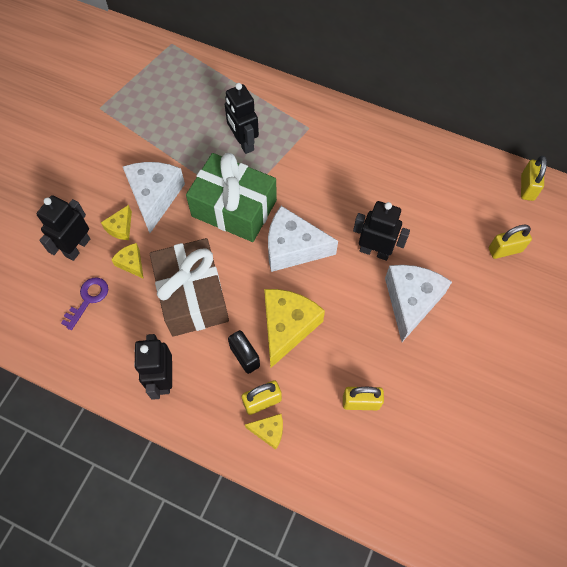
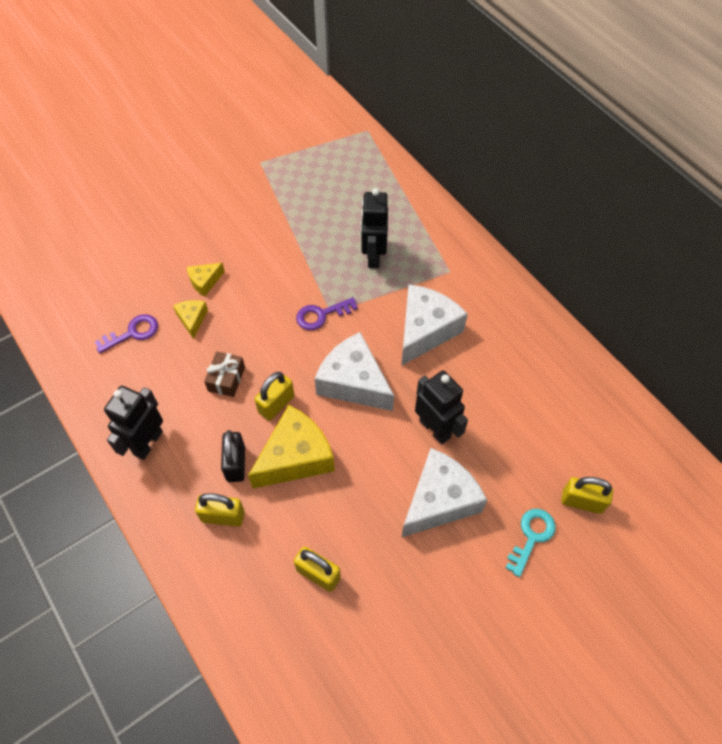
camera: 30 degrees right, 5 degrees down
black robot [36,195,90,261] -> none
white cheese [123,162,185,233] -> white cheese moved to [401,285,468,366]
brown gift [150,238,229,337] -> brown gift [204,351,245,397], size x0.43
green gift [186,153,277,242] -> purple key [296,297,358,330]
yellow cheese [245,414,283,450] -> none
yellow padlock [521,156,547,201] -> yellow padlock moved to [255,372,294,421]
none -> turquoise key [506,509,556,577]

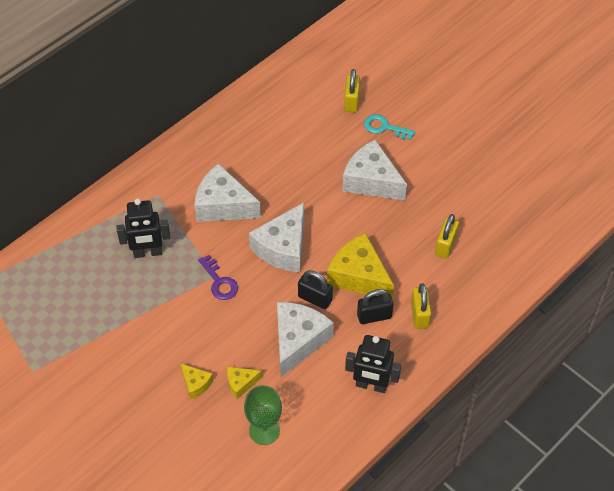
camera: 100 degrees left, 5 degrees down
purple key [95,314,158,353] -> green goblet [244,385,282,445]
brown gift [204,351,245,397] -> white cheese [277,302,334,377]
yellow padlock [255,372,294,421] -> black padlock [298,270,333,309]
black robot [415,370,468,445] -> none

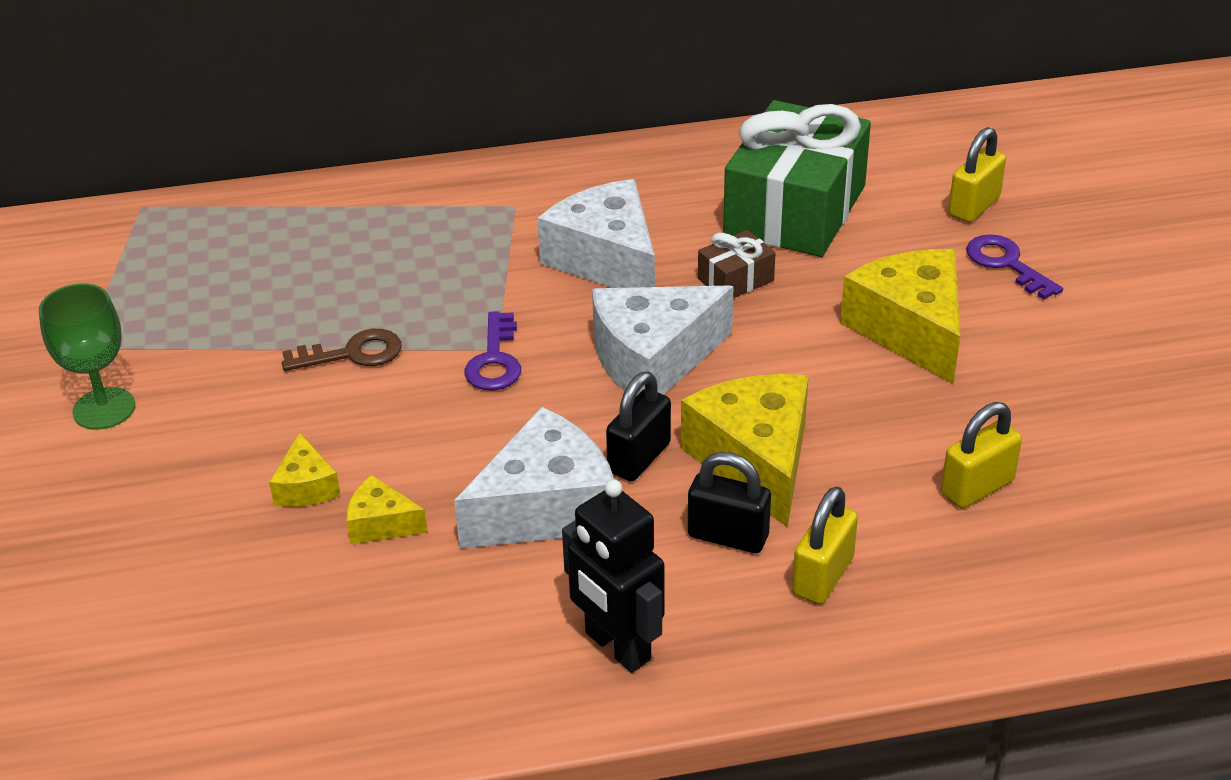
camera: 35 degrees right, 15 degrees down
black robot [116,198,170,258] -> none
green goblet [244,385,282,445] -> green goblet moved to [39,284,135,430]
black padlock [298,270,333,309] -> black padlock turned 60 degrees clockwise [606,372,671,481]
white cheese [342,140,407,201] -> yellow cheese [840,249,960,384]
turquoise key [364,114,415,140] -> purple key [966,234,1063,299]
none -> brown key [282,329,402,371]
none -> brown gift [698,230,775,298]
none -> green gift [723,100,871,257]

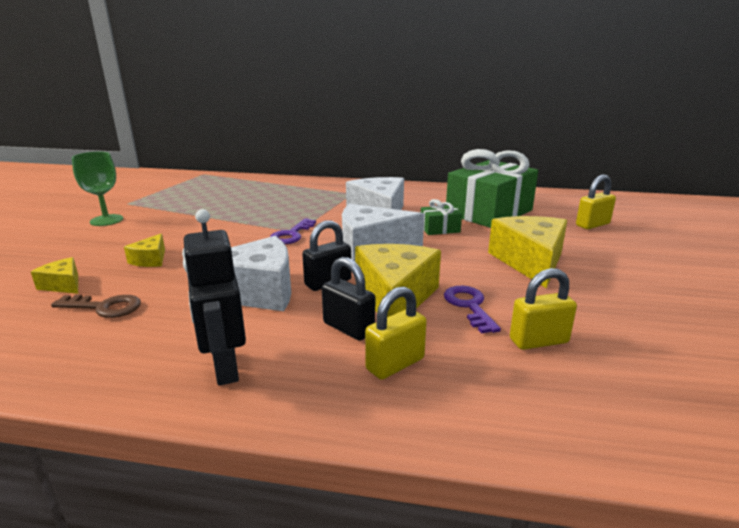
camera: 20 degrees right, 15 degrees down
brown key [282,329,402,371] -> brown key moved to [51,294,141,318]
yellow cheese [347,475,428,544] -> yellow cheese moved to [31,257,78,294]
brown gift [698,230,775,298] -> green gift [421,199,462,235]
purple key [966,234,1063,299] -> purple key moved to [444,286,501,334]

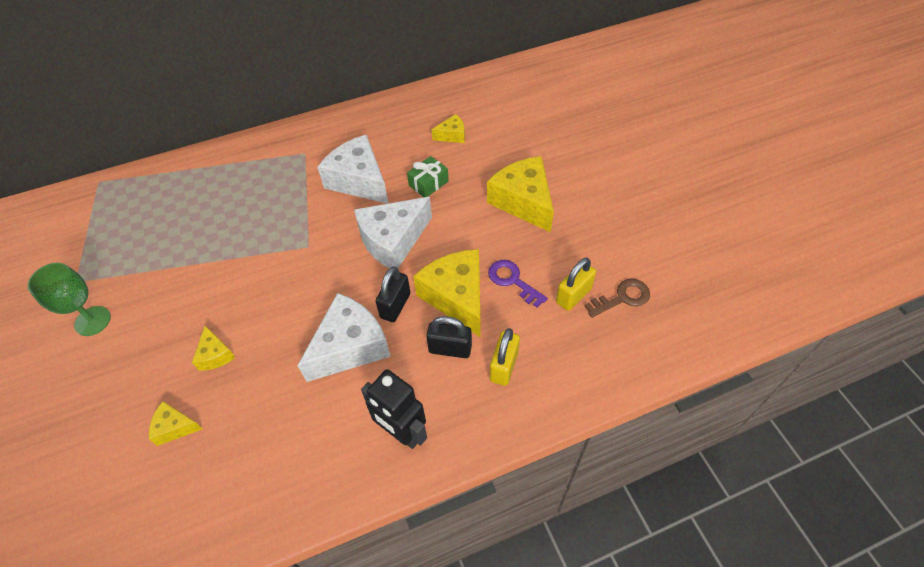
camera: 30 degrees left, 30 degrees up
brown key [51,294,141,318] -> brown key moved to [585,279,650,318]
purple key [270,218,316,244] -> none
green gift [446,149,538,228] -> yellow cheese [432,114,465,143]
yellow padlock [576,174,616,229] -> none

